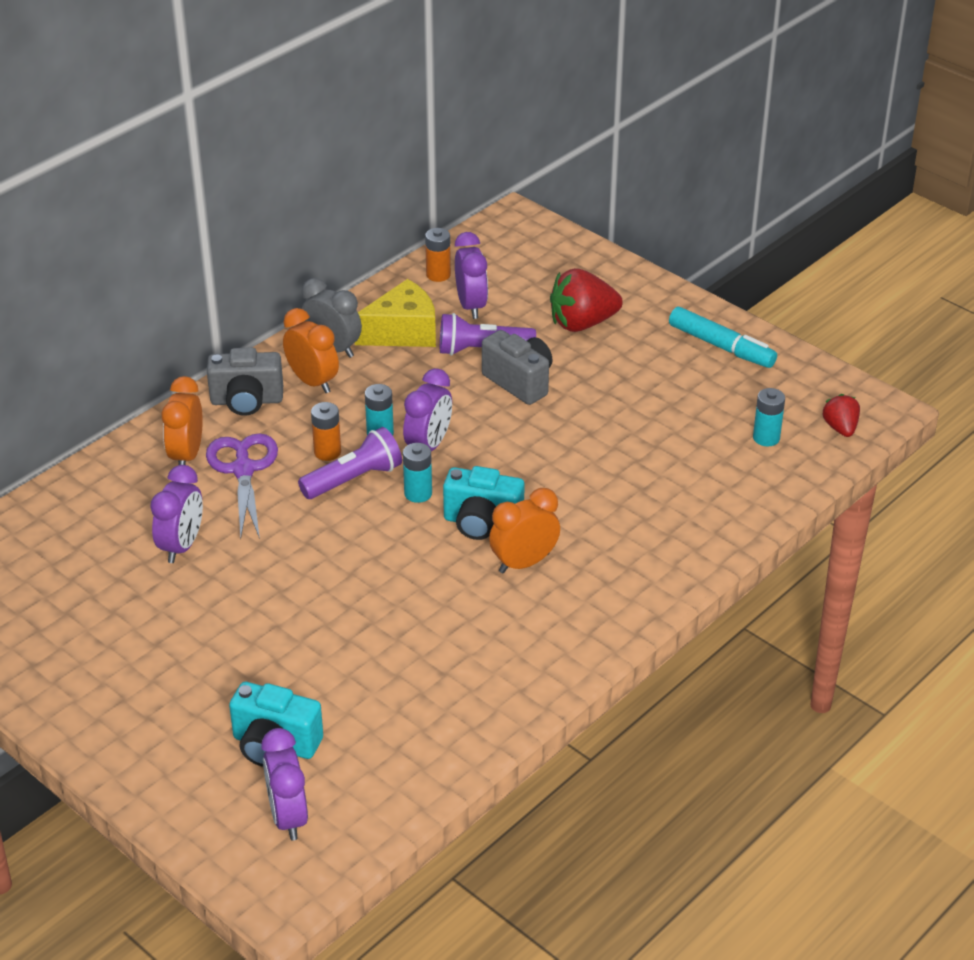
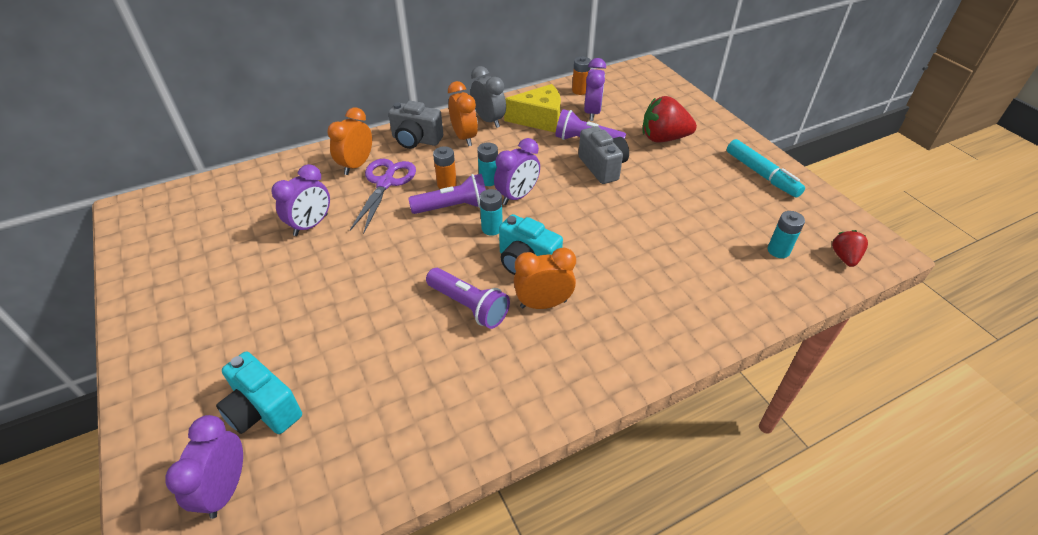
camera: 20 degrees right, 5 degrees up
none -> purple flashlight [426,268,510,329]

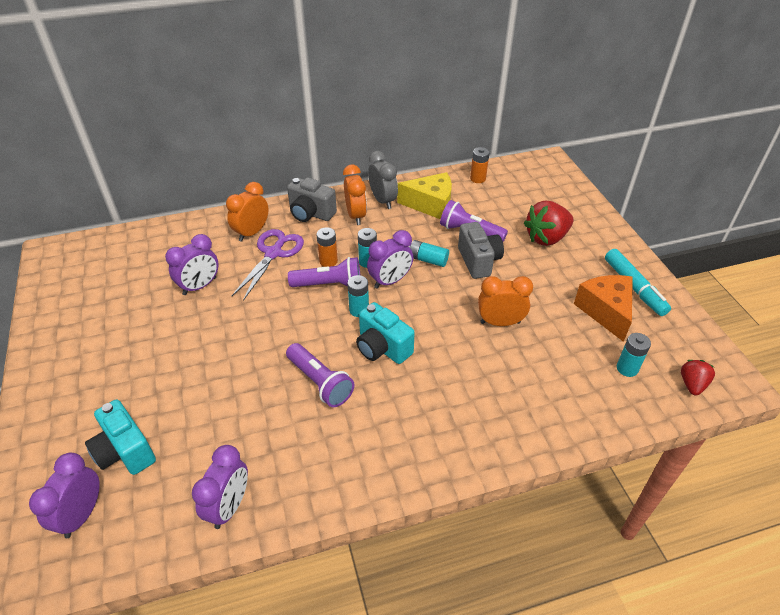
camera: 10 degrees right, 0 degrees up
orange clock [514,247,576,309] -> orange clock moved to [478,276,533,326]
purple clock [584,58,606,121] -> purple clock moved to [192,445,248,529]
red strawberry [643,96,697,142] -> red strawberry turned 45 degrees counterclockwise [524,201,574,246]
none -> turquoise battery [409,240,449,267]
none -> orange cheese [574,275,633,342]

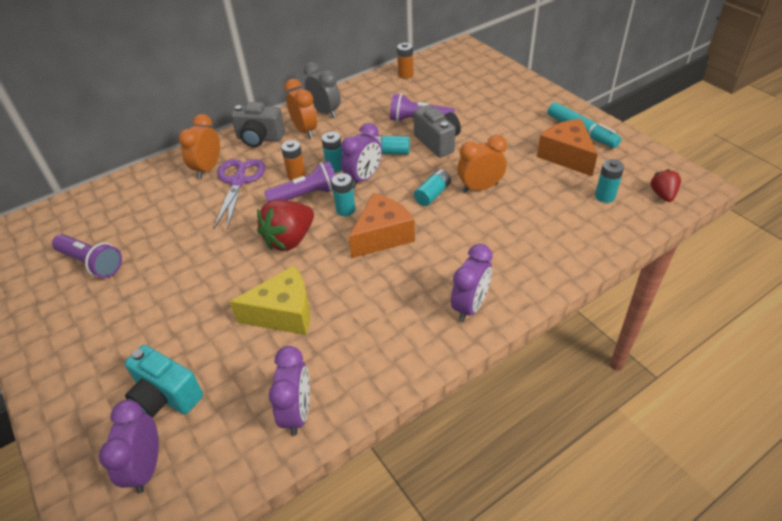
camera: 15 degrees left, 0 degrees up
purple clock [165,234,219,295] -> purple clock moved to [451,244,493,322]
purple flashlight [286,343,354,407] -> purple flashlight moved to [52,234,122,278]
turquoise camera [356,302,415,364] -> orange cheese [349,193,415,258]
yellow cheese [397,172,452,219] -> yellow cheese moved to [230,266,310,335]
red strawberry [524,201,574,246] -> red strawberry moved to [257,200,314,251]
none -> turquoise battery [414,169,451,206]

